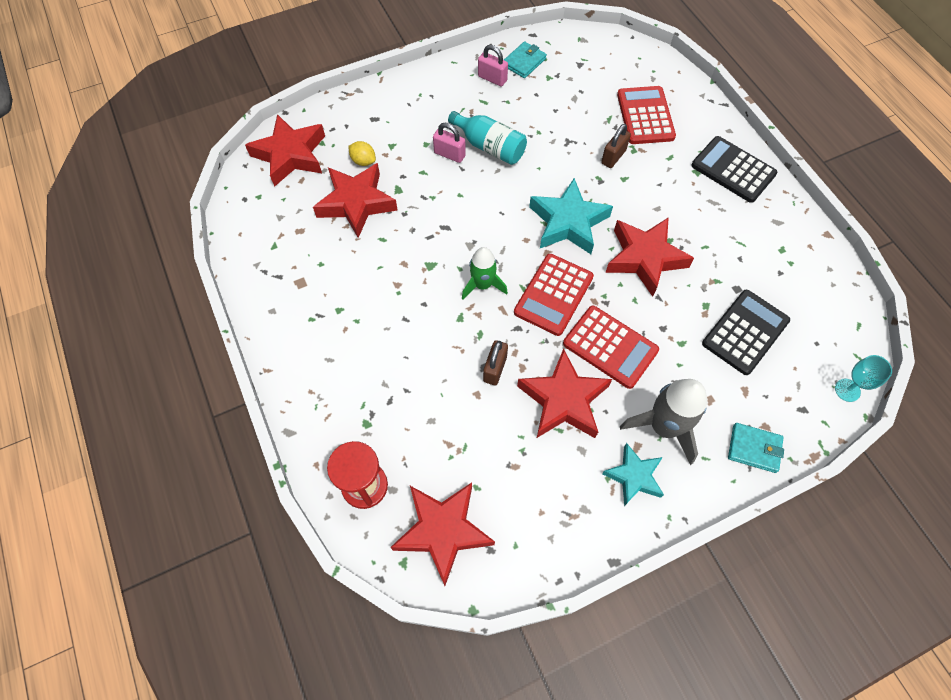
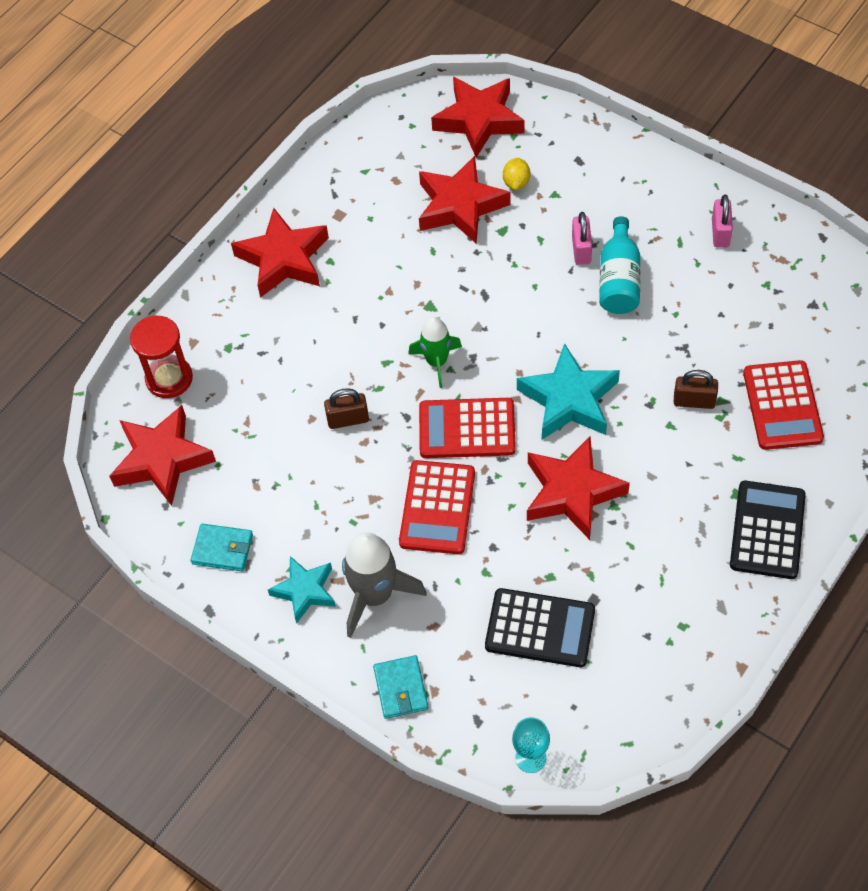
camera: 65 degrees right, 5 degrees down
turquoise wallet [504,41,547,78] -> turquoise wallet moved to [191,524,253,571]
red star [517,348,612,438] -> red star moved to [231,208,329,298]
red calculator [617,86,676,144] -> red calculator turned 120 degrees clockwise [743,360,824,450]

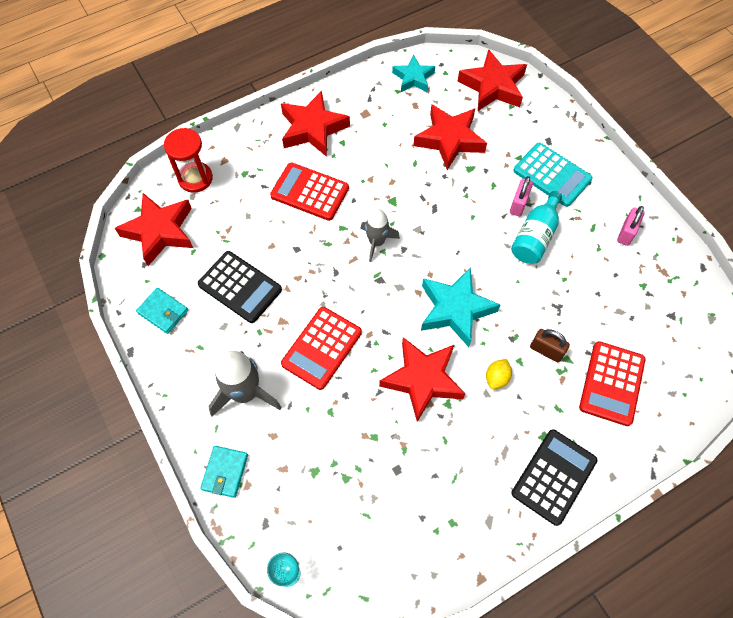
camera: 20 degrees right, 5 degrees up
turquoise star [268,556,336,623] -> turquoise star moved to [392,55,435,92]
brown padlock [324,388,369,429] -> none
green rocket [408,317,462,388] -> grey rocket [361,209,400,262]
red calculator [419,398,516,458] -> red calculator moved to [270,162,349,221]
black calculator [485,588,595,667] -> black calculator moved to [198,251,282,323]
yellow lemon [503,158,530,190] -> yellow lemon moved to [486,359,512,389]
none -> turquoise calculator [513,143,593,207]

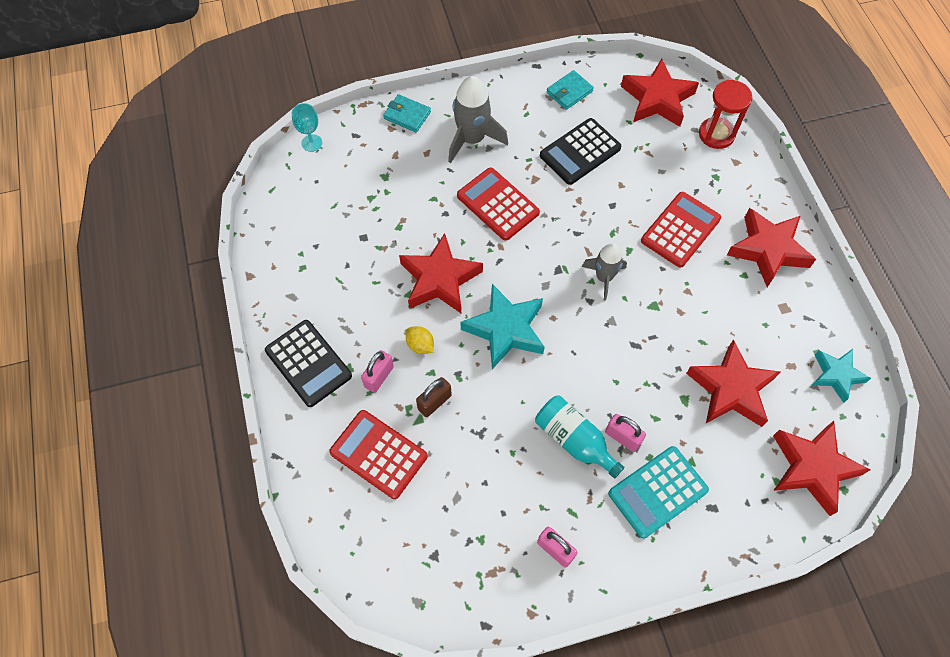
camera: 105 degrees right, 0 degrees up
none -> pink padlock [361,350,394,393]

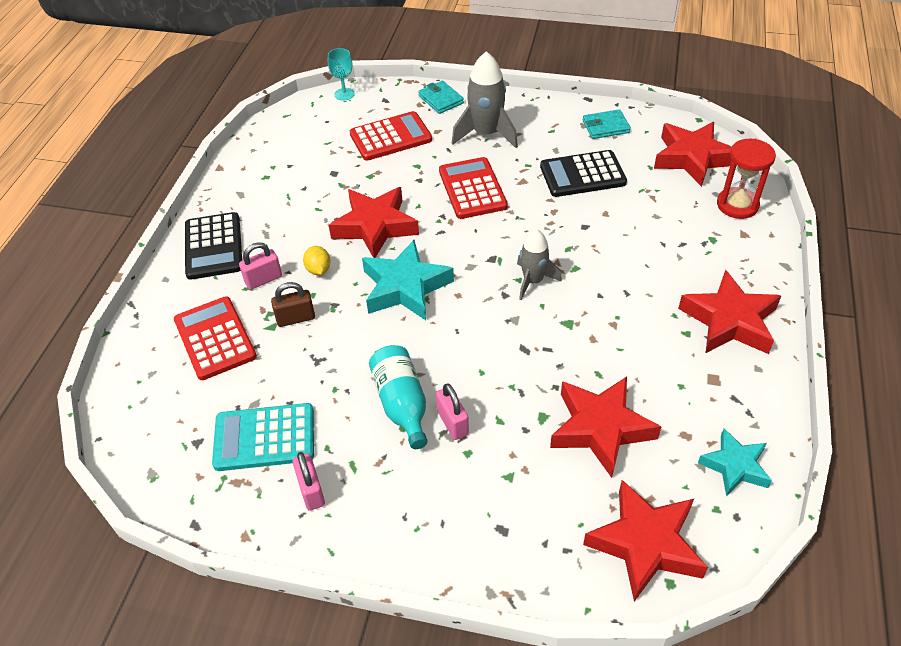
camera: 30 degrees right, 15 degrees down
turquoise calculator [608,446,709,539] -> turquoise calculator moved to [212,403,314,471]
red calculator [641,192,721,268] -> red calculator moved to [350,111,432,161]

